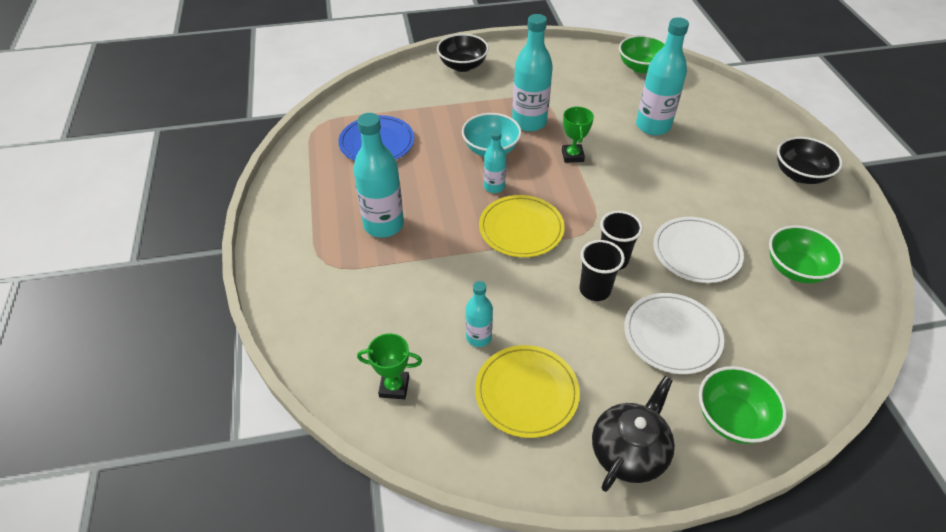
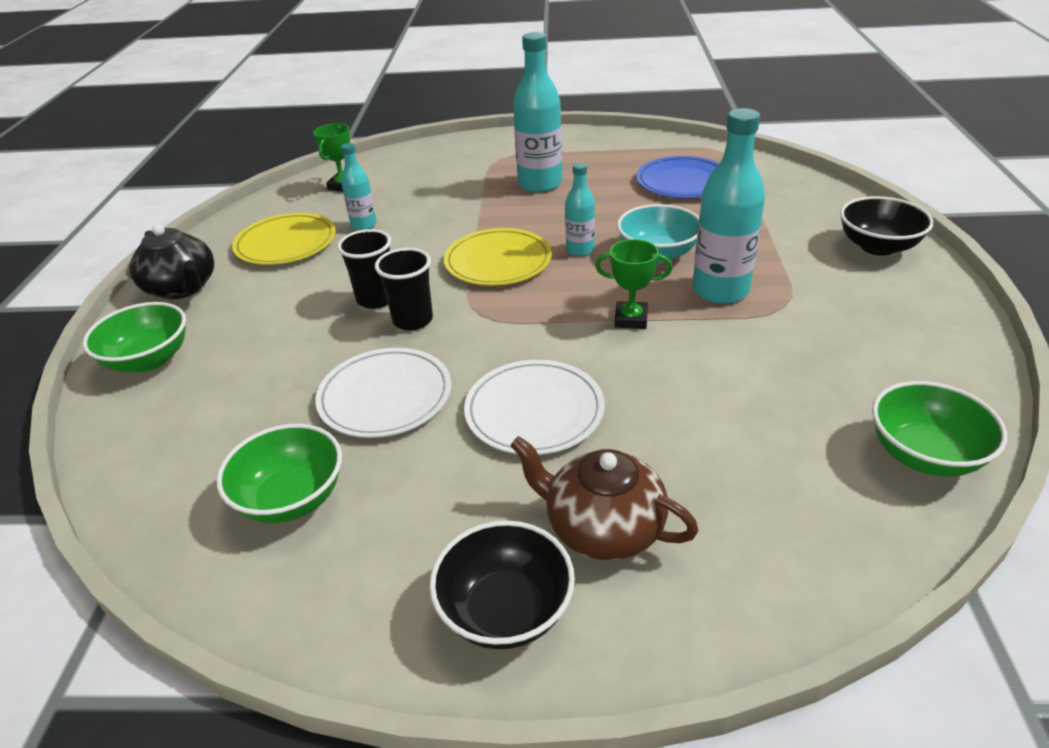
camera: 105 degrees right, 10 degrees down
white plate [624,293,724,374] -> white plate moved to [464,360,605,455]
turquoise bottle [636,17,689,136] -> none
none -> brown teapot [510,436,699,561]

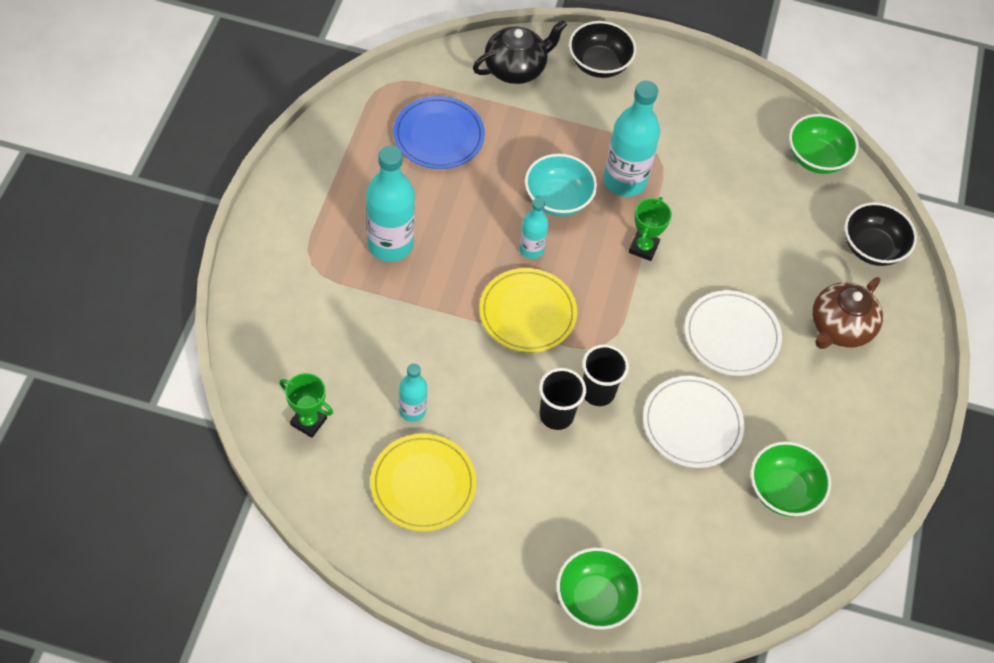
camera: 85 degrees left, 20 degrees up
black teapot [130,225,214,299] -> black teapot moved to [473,20,567,84]
black bowl [429,520,575,649] -> black bowl moved to [845,202,917,266]

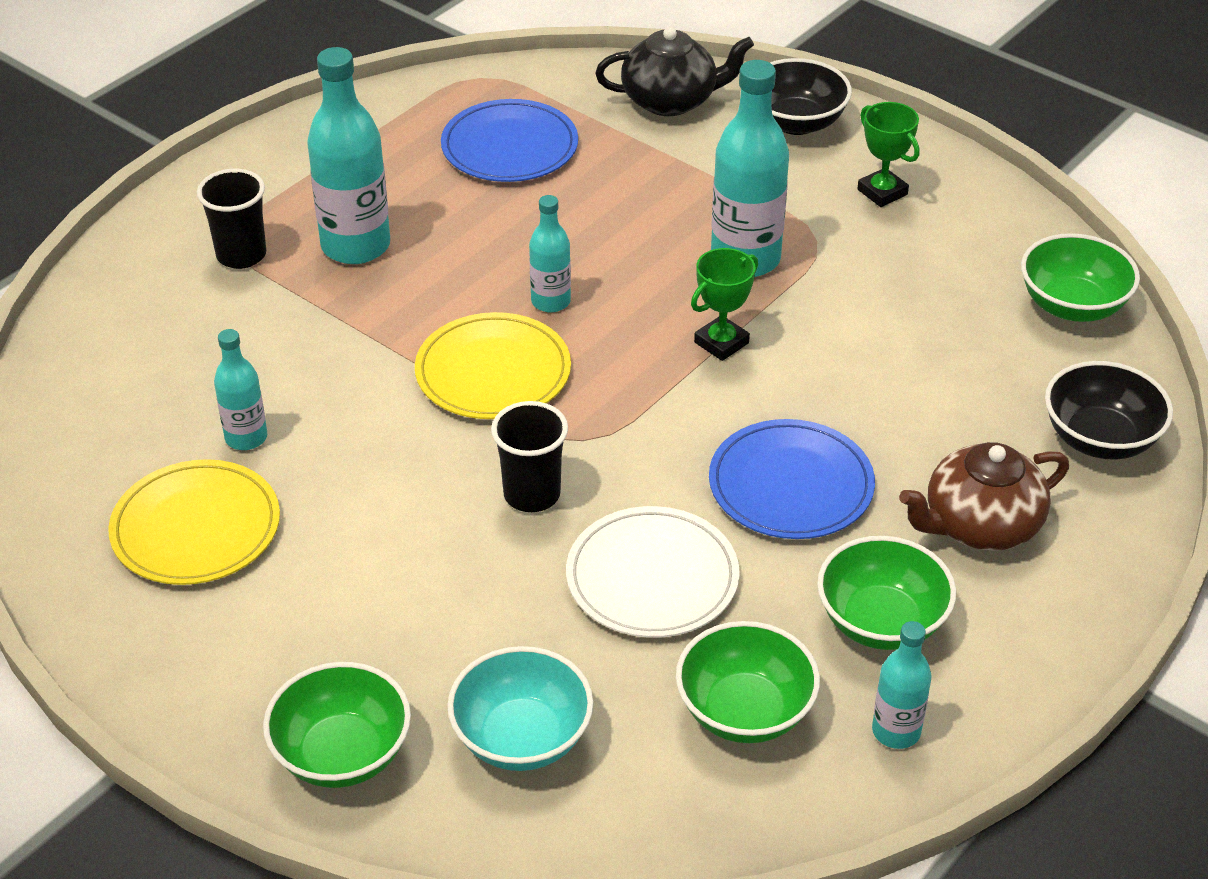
camera: 30 degrees right, 15 degrees down
green trophy [280,373,333,438] -> green trophy moved to [857,102,920,207]
turquoise bowl [525,154,597,216] -> turquoise bowl moved to [447,646,593,771]
black cup [539,368,586,430] -> black cup moved to [197,169,266,269]
white plate [685,290,782,376] -> blue plate [709,419,875,539]
none -> green bowl [817,536,956,650]
none -> turquoise bottle [872,621,931,749]

